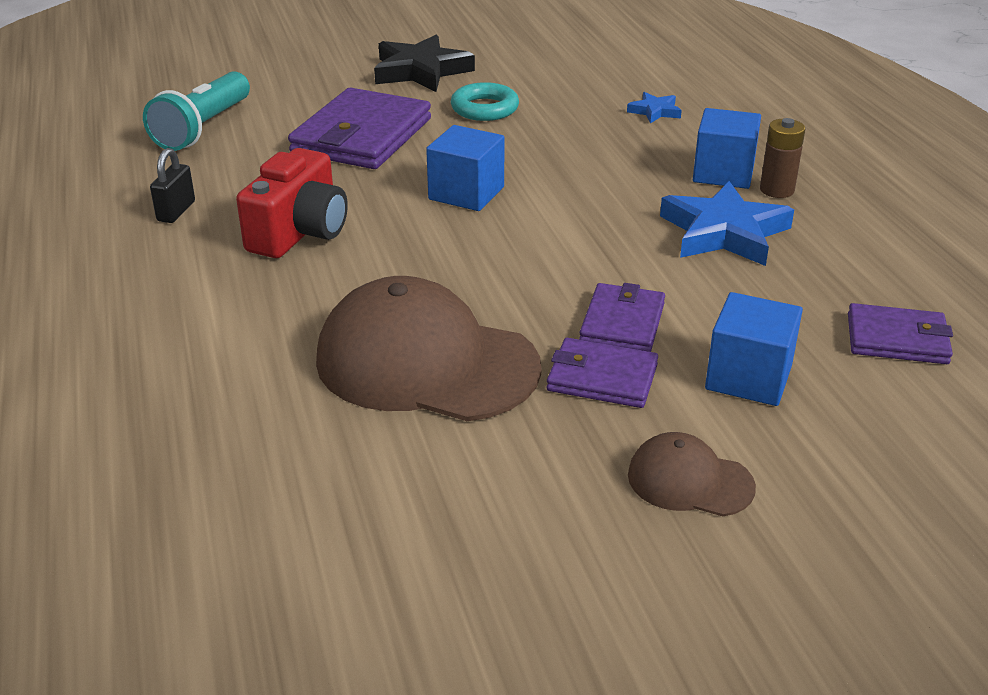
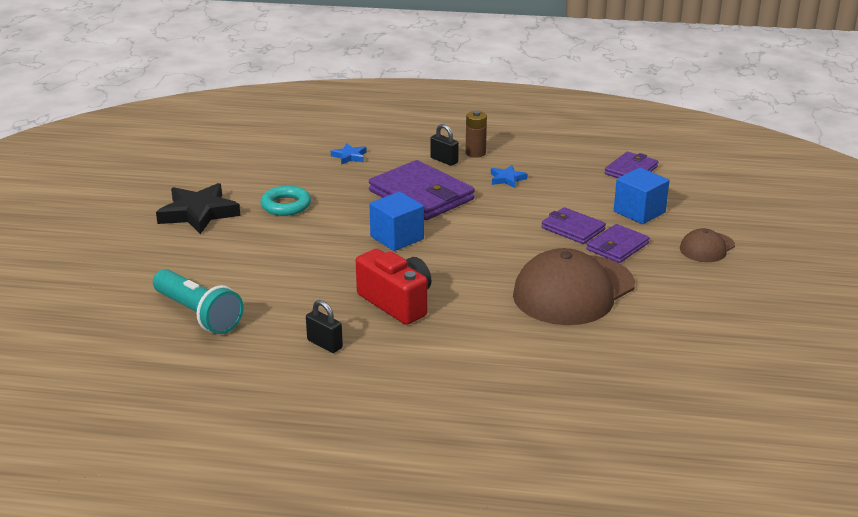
camera: 65 degrees left, 5 degrees down
purple wallet [288,88,431,169] -> purple wallet moved to [369,160,475,220]
blue star [660,181,794,266] -> blue star [491,165,527,188], size x0.49
blue cube [693,108,761,189] -> black padlock [430,124,459,166]

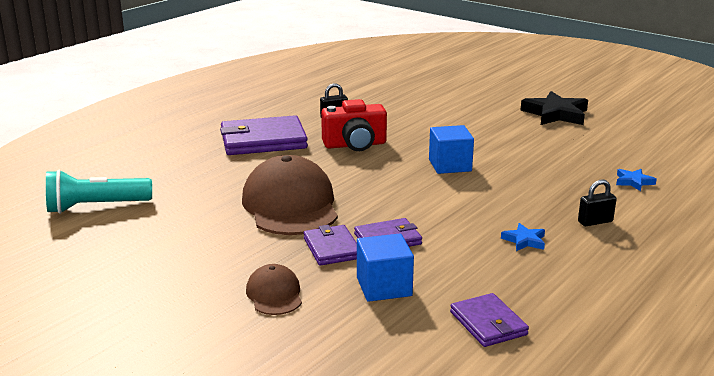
camera: 120 degrees right, 5 degrees down
turquoise flashlight [153,269,244,334] -> turquoise flashlight moved to [46,170,152,214]
turquoise ring [261,186,311,216] -> none
purple wallet [369,160,475,220] -> purple wallet moved to [220,115,308,155]
brown battery [466,111,487,158] -> none

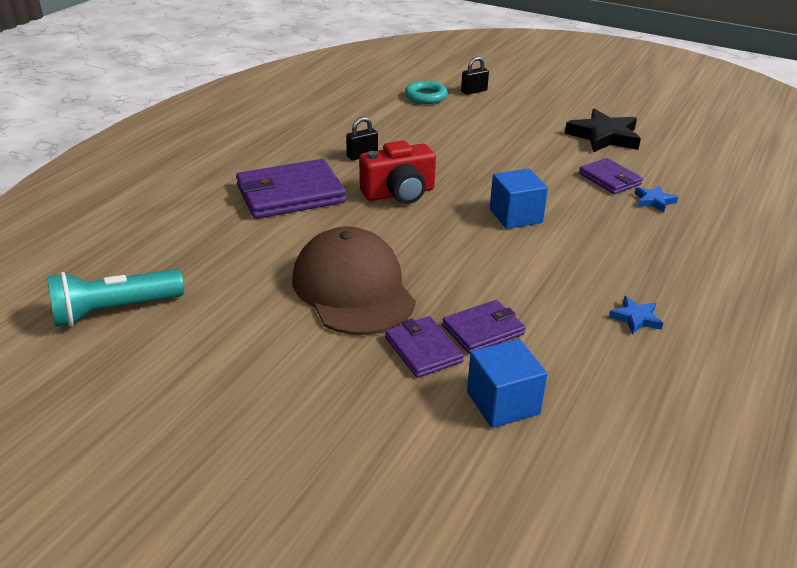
camera: 10 degrees left, 10 degrees up
brown cap [246,264,302,315] -> none
purple wallet [450,293,529,347] -> purple wallet moved to [579,158,643,194]
black padlock [578,179,617,226] -> black padlock moved to [461,57,489,95]
blue star [616,169,657,191] -> blue star moved to [635,186,678,212]
none -> turquoise ring [405,81,448,104]

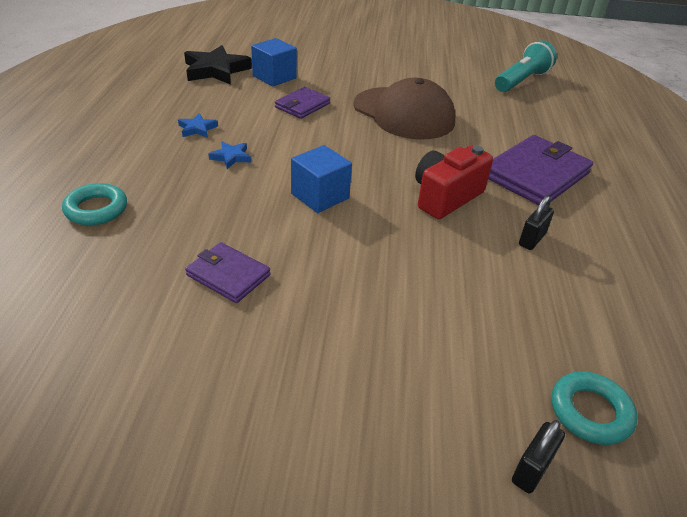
camera: 155 degrees right, 5 degrees up
purple wallet [385,316,464,378] -> none
black star [565,109,641,152] -> black star moved to [184,45,252,85]
blue star [635,186,678,212] -> blue star moved to [208,141,251,169]
none -> turquoise ring [62,183,127,225]

